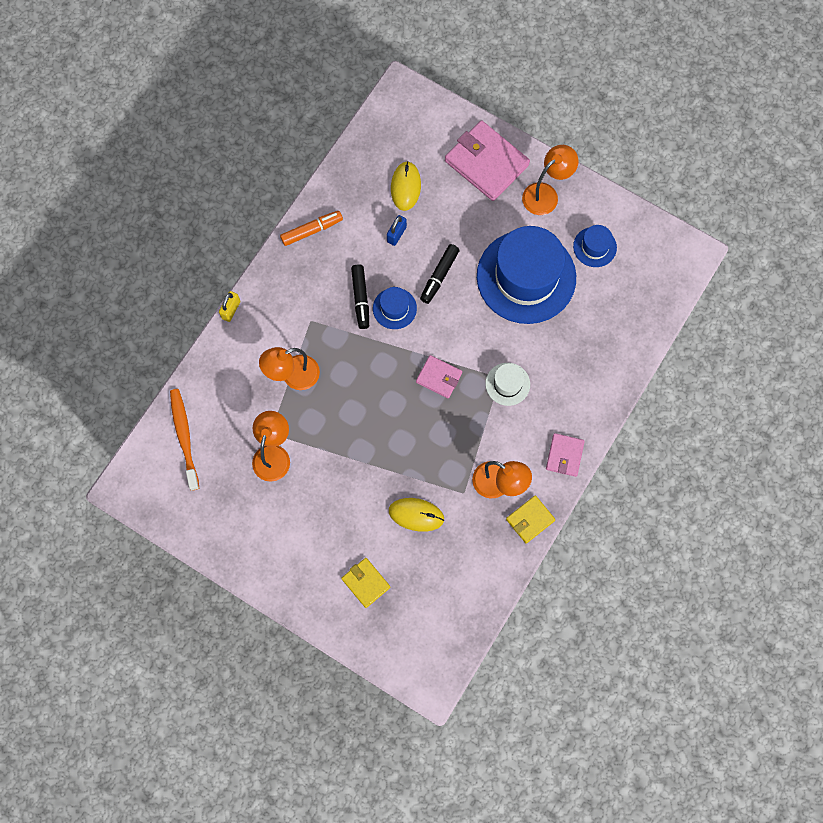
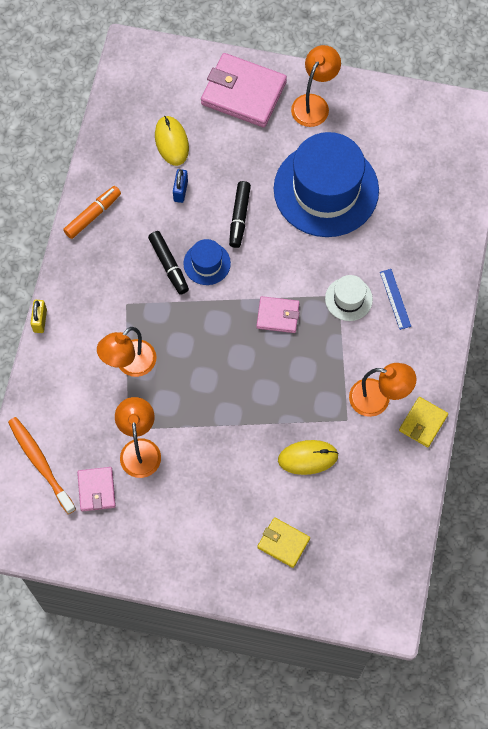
camera: 20 degrees left, 5 degrees down
pink wallet [546,433,585,477] -> pink wallet moved to [77,467,116,511]
blue hat [573,225,617,267] -> none
none -> blue ruler [380,269,411,330]

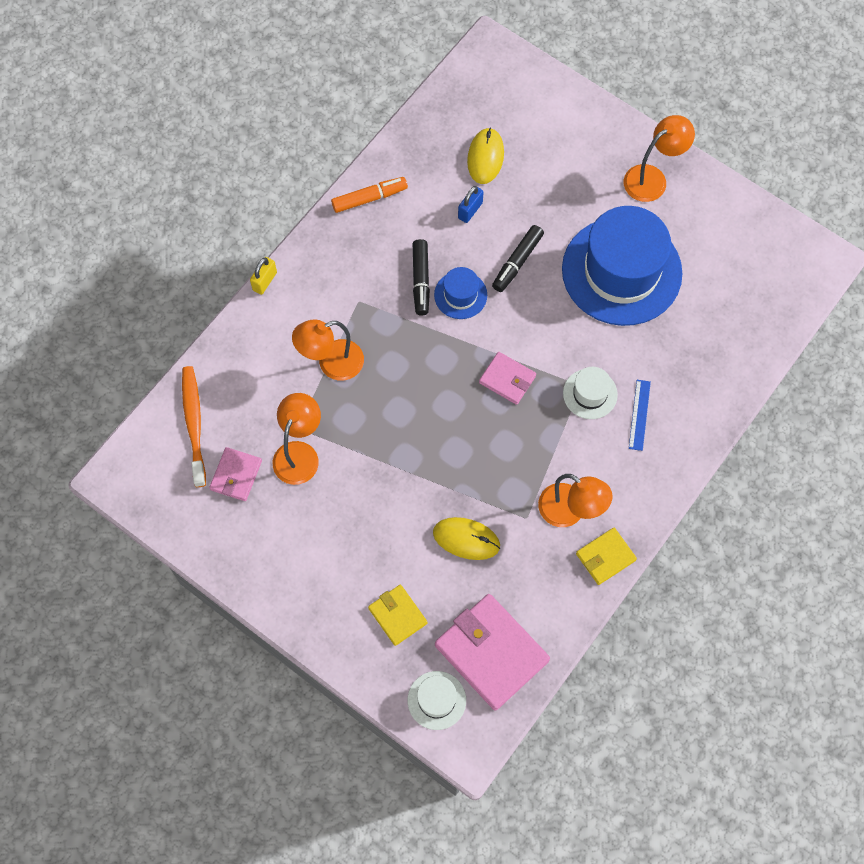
camera: 25 degrees right, 0 degrees up
pink wallet [201,53,287,127] -> pink wallet moved to [435,594,550,711]
none -> white hat [408,671,466,730]

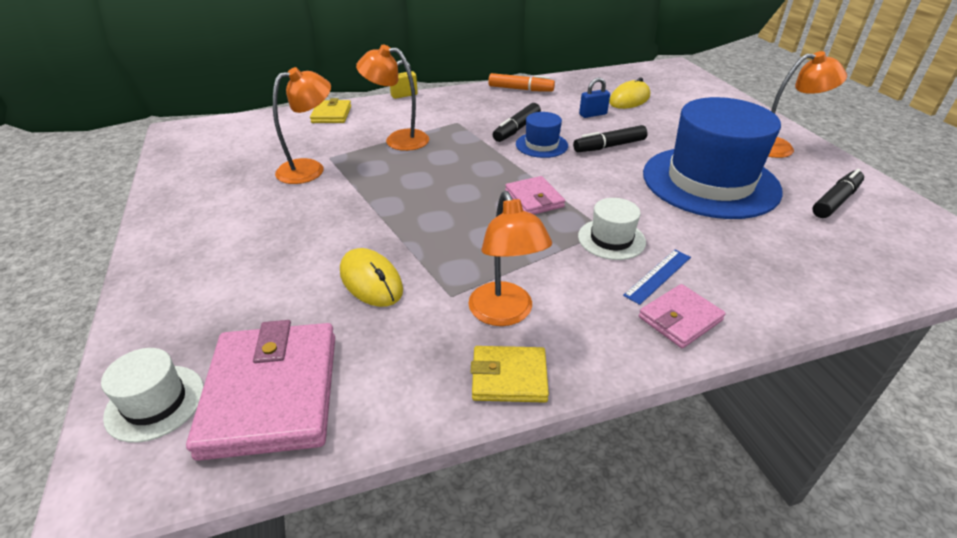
camera: 35 degrees right, 30 degrees down
orange toothbrush [182,366,206,487] -> none
pink wallet [209,447,262,501] -> pink wallet moved to [639,284,726,348]
yellow wallet [368,585,427,646] -> yellow wallet moved to [310,98,351,123]
none -> black marker [812,169,864,218]

